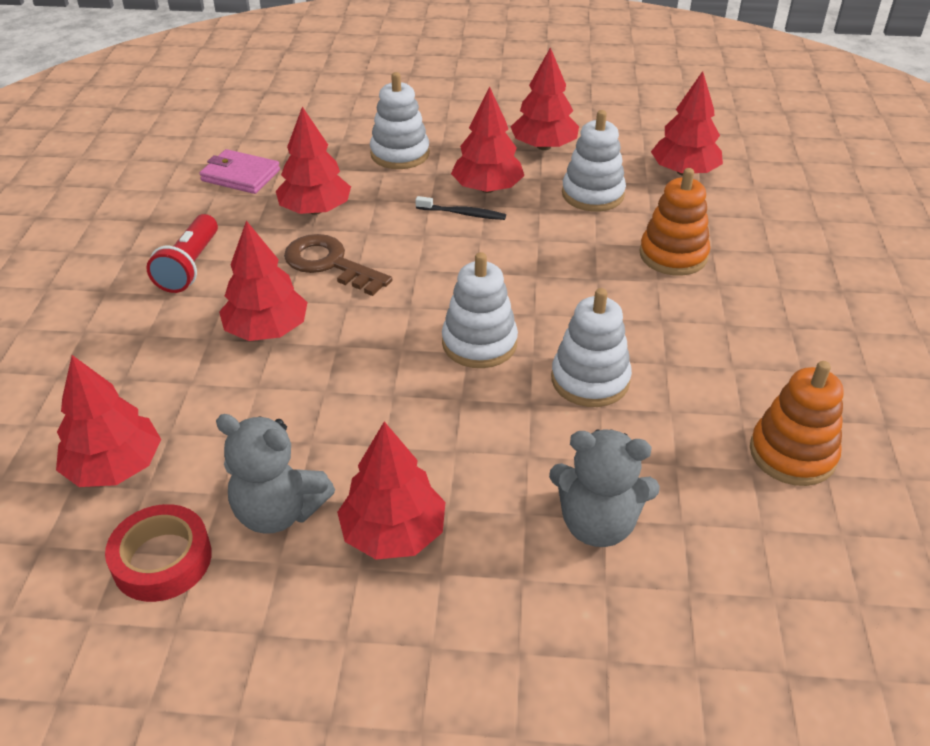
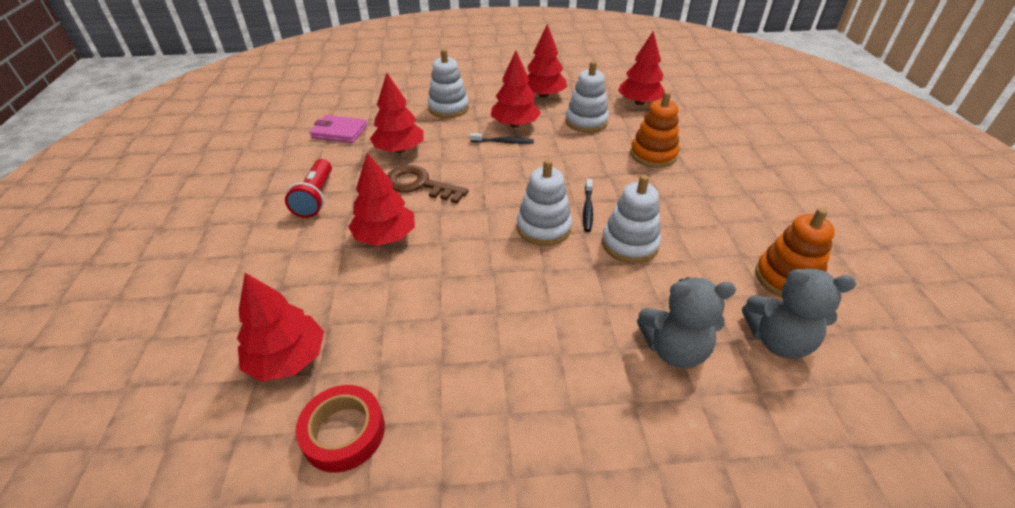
camera: 10 degrees left, 0 degrees up
grey teddy bear [216,414,335,534] -> grey teddy bear moved to [742,269,856,359]
red tree [337,421,445,560] -> none
none -> black toothbrush [583,179,593,232]

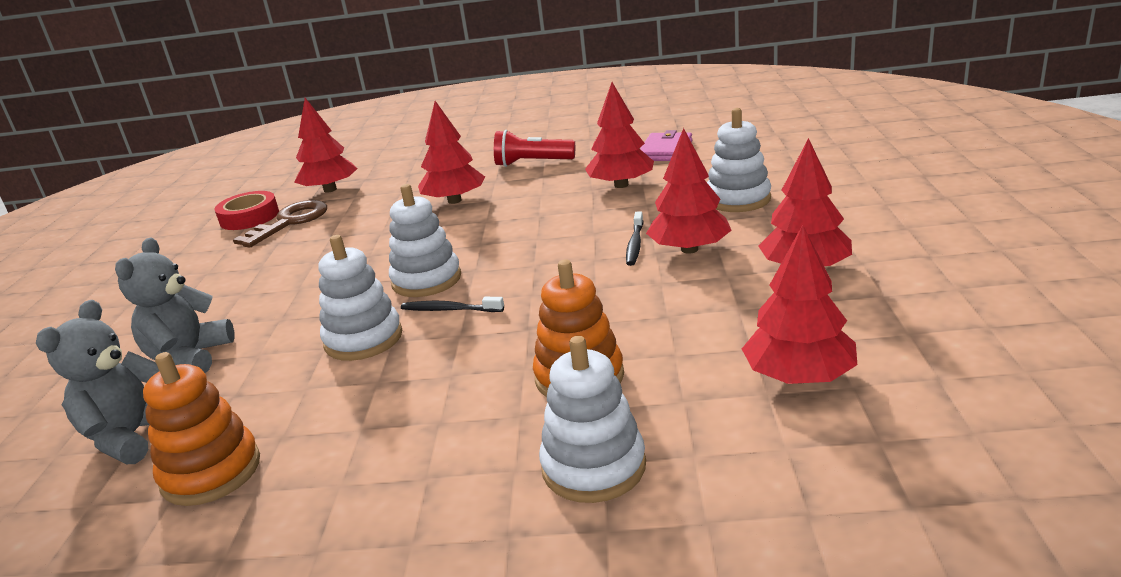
camera: 100 degrees right, 15 degrees down
brown key [387,165,469,204] -> brown key moved to [233,200,327,248]
white stacking toy [565,61,609,133] -> white stacking toy moved to [539,336,646,503]

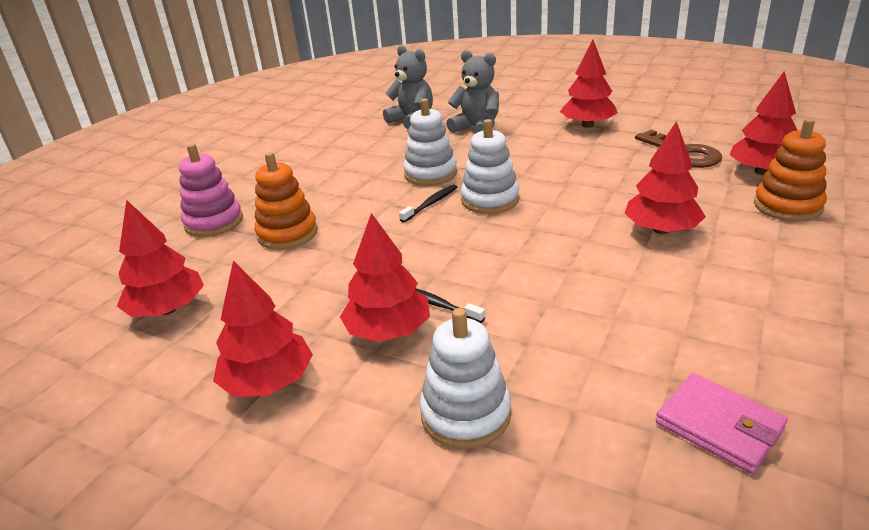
camera: 115 degrees right, 5 degrees up
orange stacking toy [143,352,260,506] -> orange stacking toy moved to [754,118,827,222]
red tape [214,191,279,230] -> none
red flashlight [494,130,575,167] -> none
white stacking toy [539,336,646,503] -> pink stacking toy [179,144,243,237]
red tree [585,82,654,188] -> red tree moved to [560,39,618,128]

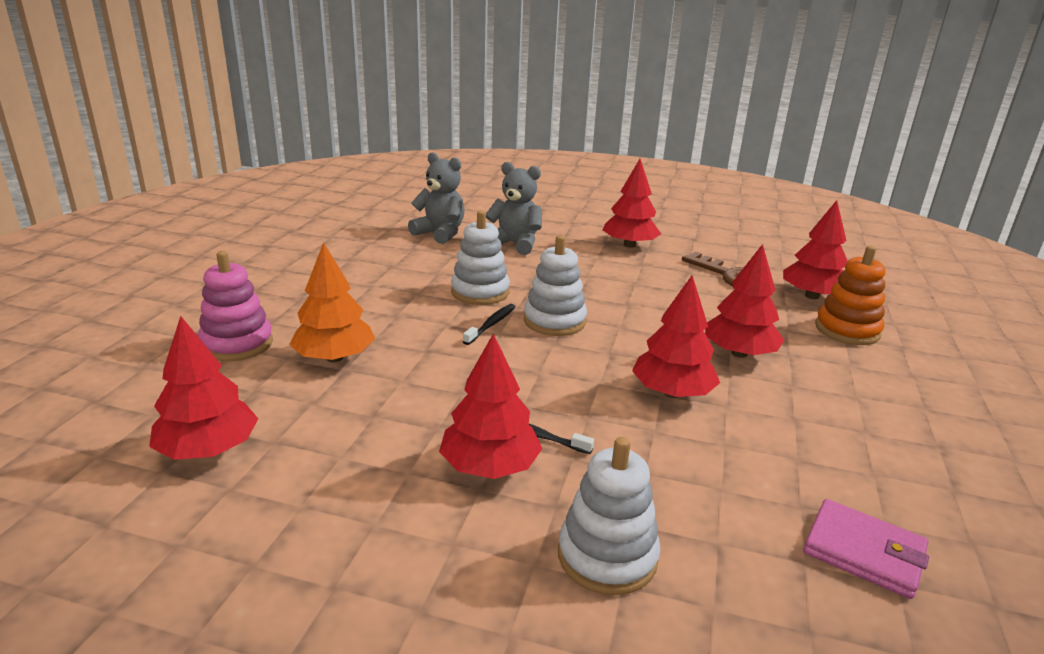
camera: 15 degrees left, 5 degrees down
red tree [213,260,313,397] -> red tree moved to [632,276,720,398]
orange stacking toy [255,152,318,250] -> orange tree [289,242,375,362]

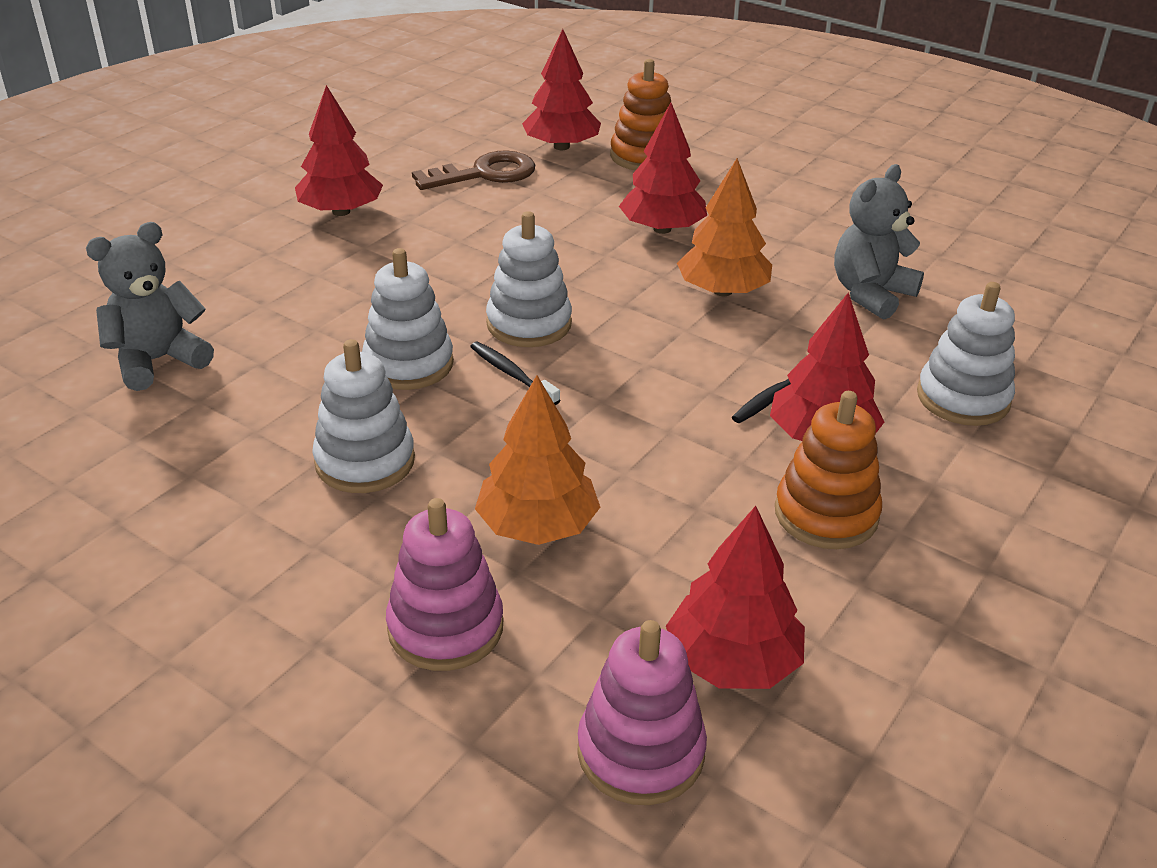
camera: 70 degrees left, 10 degrees up
grey teddy bear [486,162,542,255] -> grey teddy bear moved to [834,164,924,320]
red tree [632,276,720,398] -> orange tree [677,158,772,296]
pink wallet [803,499,929,599] -> none
none -> white stacking toy [312,339,415,493]
none -> pink stacking toy [577,620,707,805]
none -> orange stacking toy [775,391,882,549]

